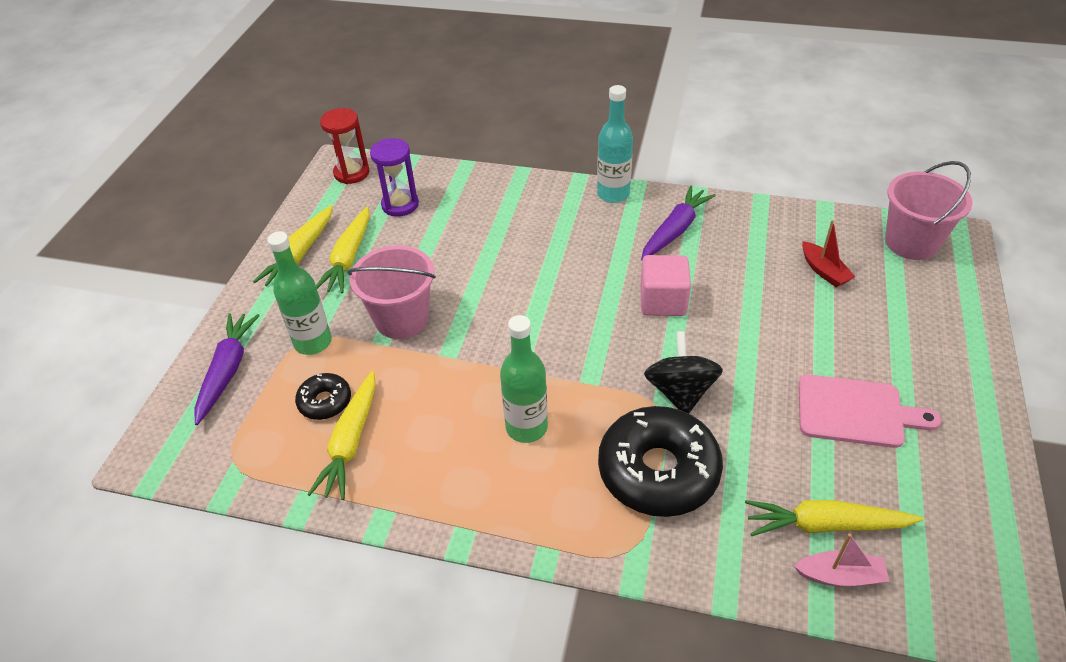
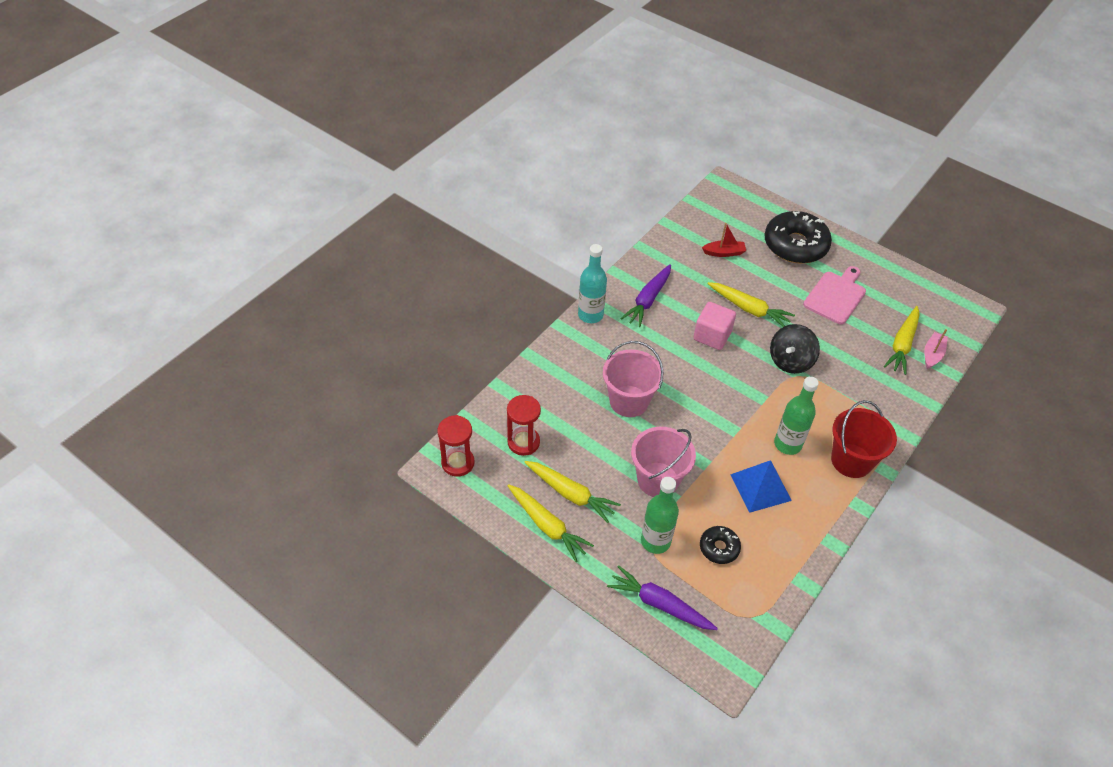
camera: 70 degrees left, 5 degrees up
yellow carrot [307,371,376,500] -> yellow carrot moved to [707,282,795,327]
purple hourglass [370,138,419,217] -> red hourglass [507,395,541,456]
black donut [598,406,723,517] -> black donut moved to [764,211,832,264]
purple carrot [641,186,716,260] -> purple carrot turned 120 degrees counterclockwise [620,264,671,327]
black spinning top [644,331,723,414] -> black spinning top turned 75 degrees counterclockwise [770,324,820,374]
pink bucket [885,161,973,260] -> pink bucket moved to [603,341,664,417]
none -> blue pyramid [730,460,792,513]
none -> red bucket [831,400,897,478]

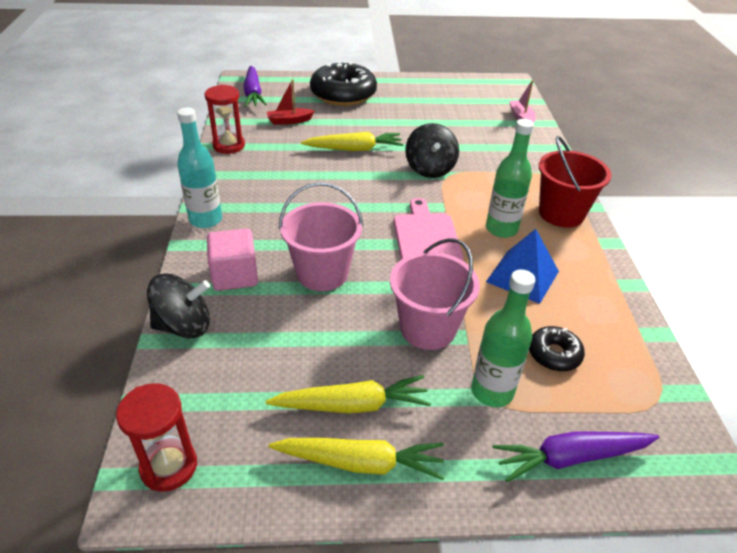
camera: 40 degrees left, 10 degrees down
red hourglass [507,395,541,456] -> red hourglass moved to [205,85,245,154]
purple carrot [620,264,671,327] -> purple carrot moved to [243,66,267,107]
pink cube [693,302,736,350] -> pink cube moved to [207,228,258,291]
red boat [702,223,746,257] -> red boat turned 150 degrees counterclockwise [267,79,315,125]
pink cutting board [803,266,866,324] -> pink cutting board moved to [394,198,463,261]
yellow carrot [884,306,920,375] -> none
none -> black spinning top [147,274,210,338]

